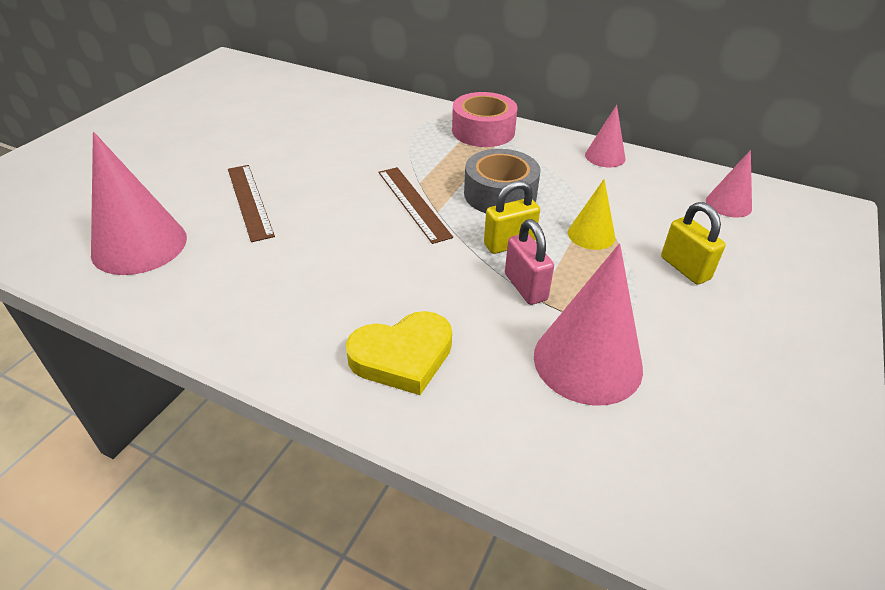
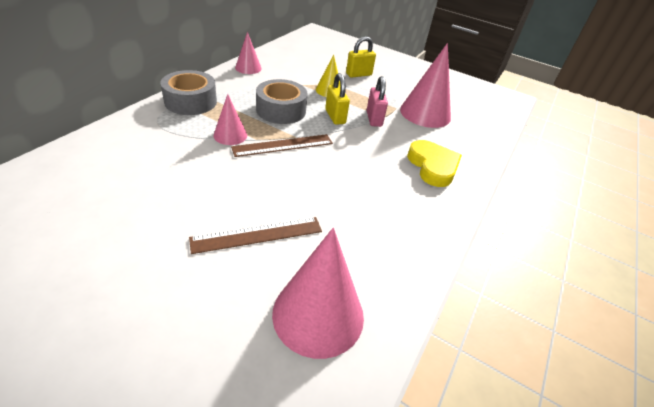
camera: 90 degrees left, 0 degrees up
pink tape [452,92,517,147] -> grey tape [160,70,217,115]
pink padlock [505,219,554,305] -> pink padlock turned 75 degrees counterclockwise [367,76,388,127]
pink cone [706,150,752,218] -> pink cone moved to [214,94,247,145]

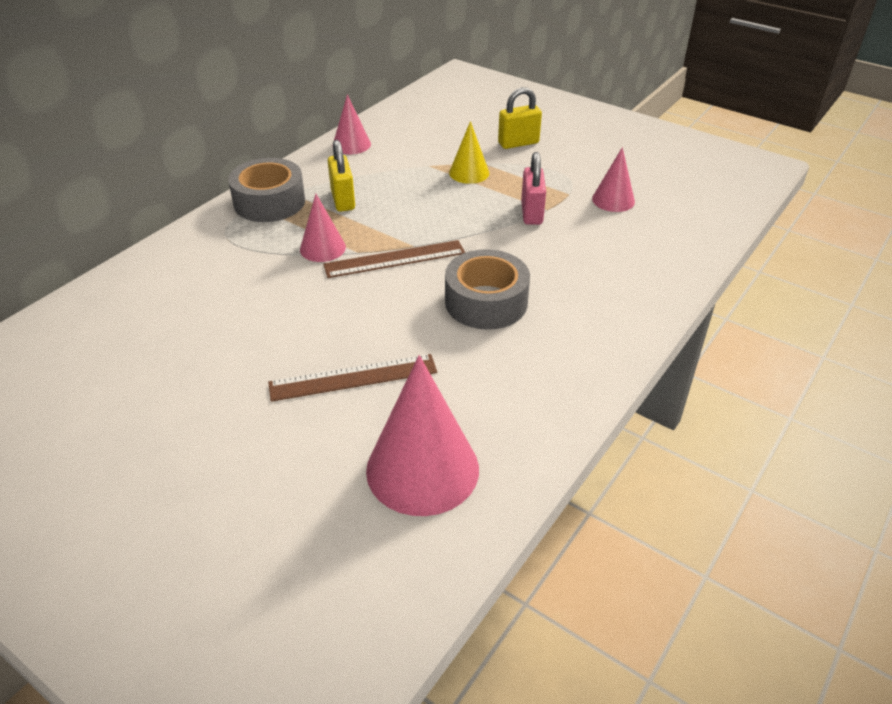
camera: 10 degrees right, 0 degrees up
grey tape [256,79,307,124] -> grey tape moved to [445,249,530,330]
yellow padlock [325,73,350,125] -> yellow padlock moved to [328,140,355,212]
pink cone [400,43,451,128] -> pink cone [592,147,635,212], size x0.55
yellow heart [407,140,462,187] -> none

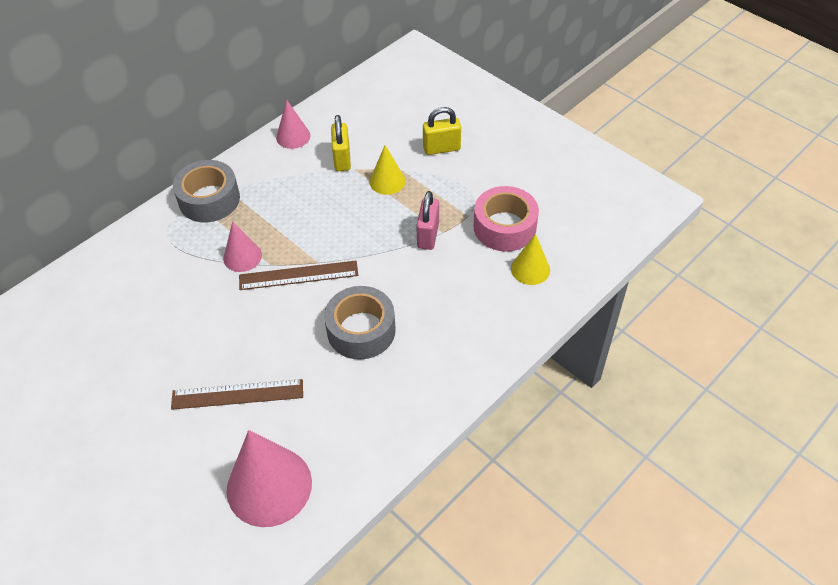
camera: 10 degrees right, 10 degrees up
yellow padlock [328,140,355,212] -> yellow padlock moved to [331,115,351,171]
pink cone [592,147,635,212] -> pink tape [474,186,539,251]
none -> yellow cone [511,234,550,285]

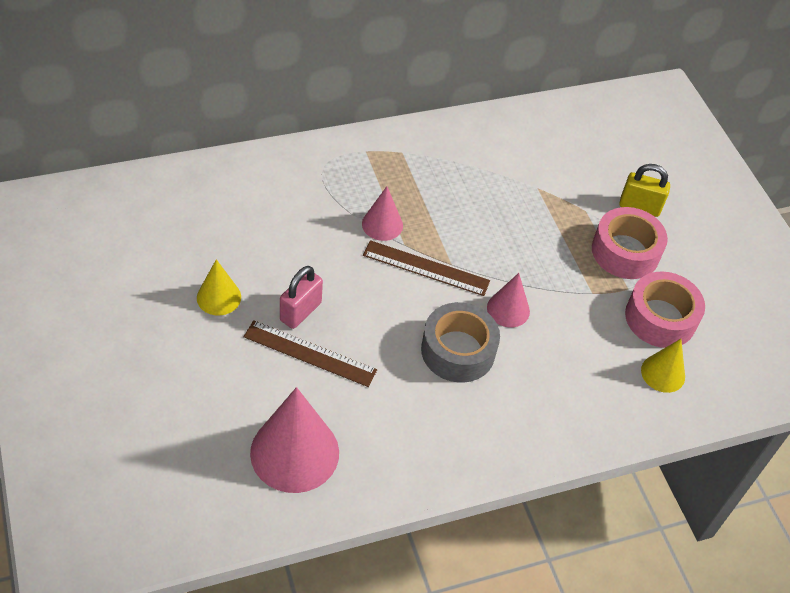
camera: 20 degrees right, 0 degrees up
grey tape [173,160,240,222] -> none
pink cone [276,100,311,149] -> pink cone moved to [487,273,530,327]
yellow padlock [331,115,351,171] -> none
yellow cone [370,145,405,195] -> yellow cone moved to [197,259,241,315]
pink padlock [416,191,439,250] -> pink padlock moved to [280,266,323,329]
none -> pink tape [592,207,668,279]

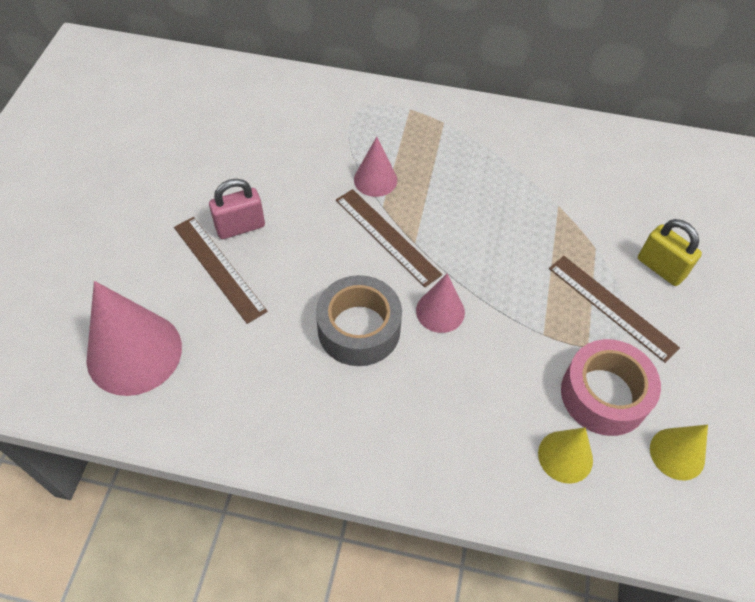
camera: 35 degrees right, 5 degrees up
yellow cone [197,259,241,315] -> yellow cone moved to [650,425,708,481]
pink tape [592,207,668,279] -> brown ruler [549,256,680,363]

